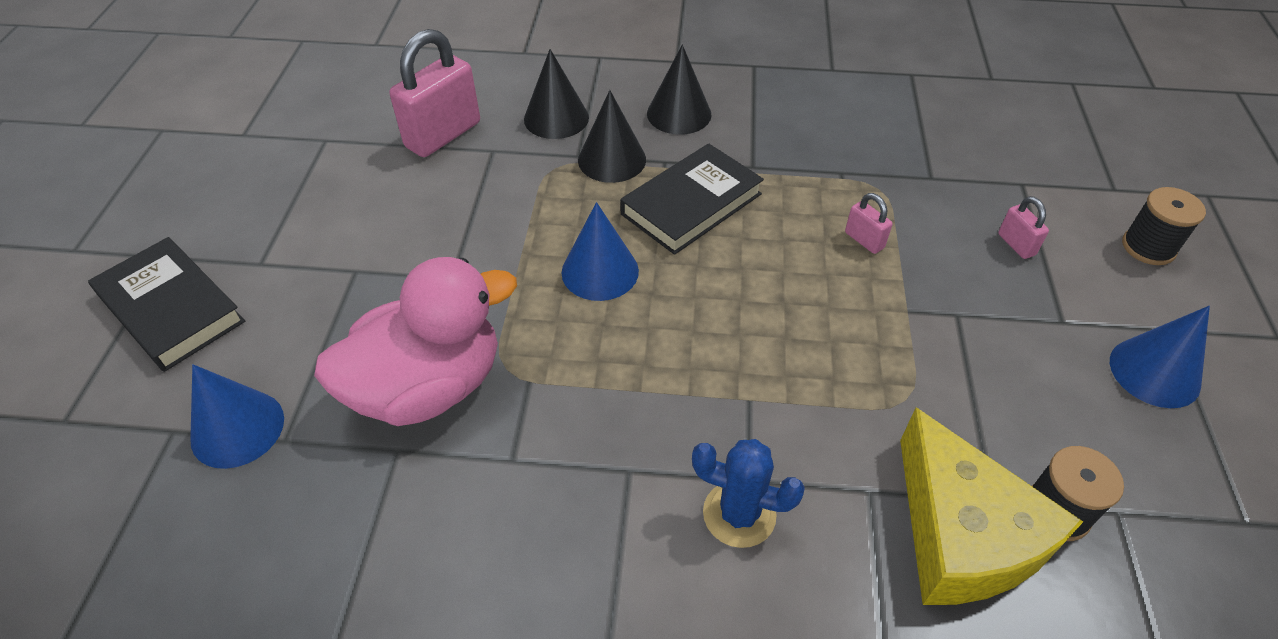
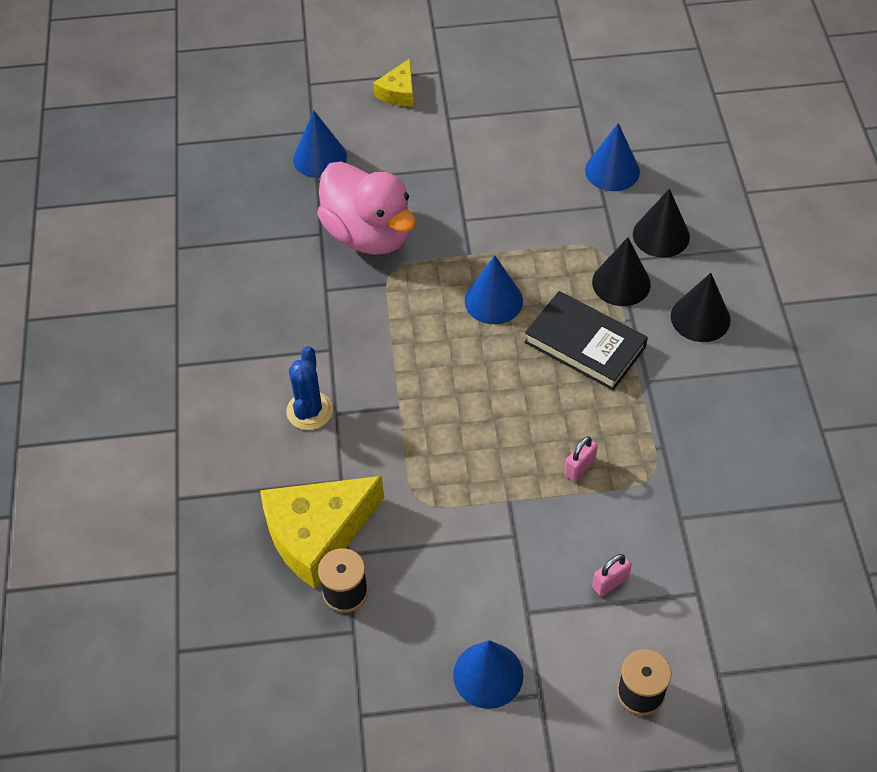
camera: 80 degrees right, 5 degrees up
black book [88,237,245,372] -> yellow cheese [373,58,413,106]
pink padlock [390,29,480,157] -> blue cone [585,123,640,191]

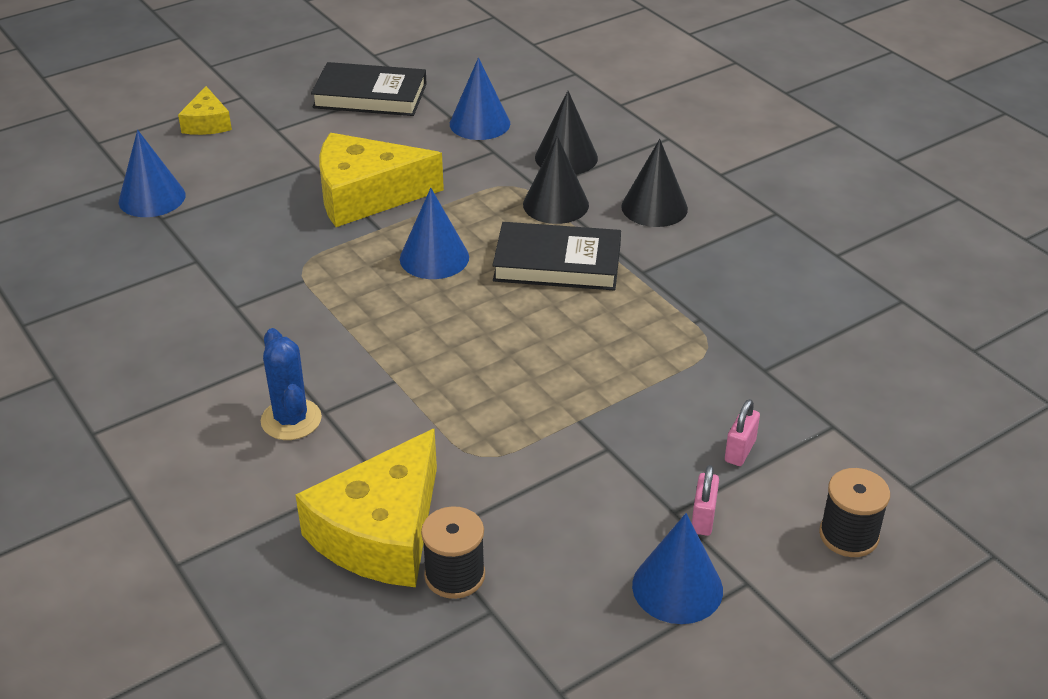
camera: 30 degrees left, 15 degrees down
pink duck [317,161,416,255] -> none
pink padlock [565,436,598,482] -> pink padlock moved to [692,465,719,536]
none -> black book [311,62,427,116]
none -> yellow cheese [319,133,444,227]

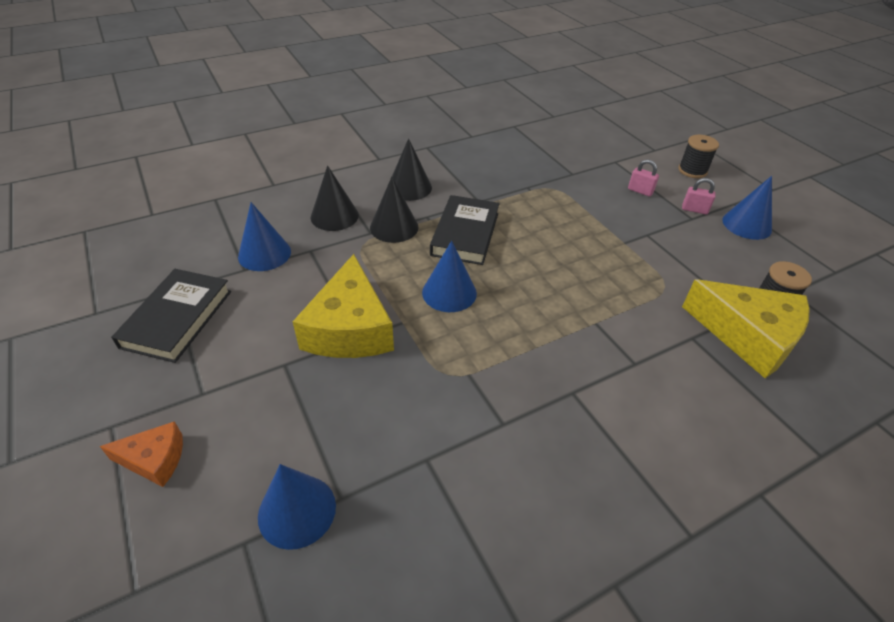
camera: 85 degrees left, 5 degrees up
yellow cheese [178,86,232,135] -> orange cheese [100,421,183,487]
blue cactus [261,328,322,440] -> none

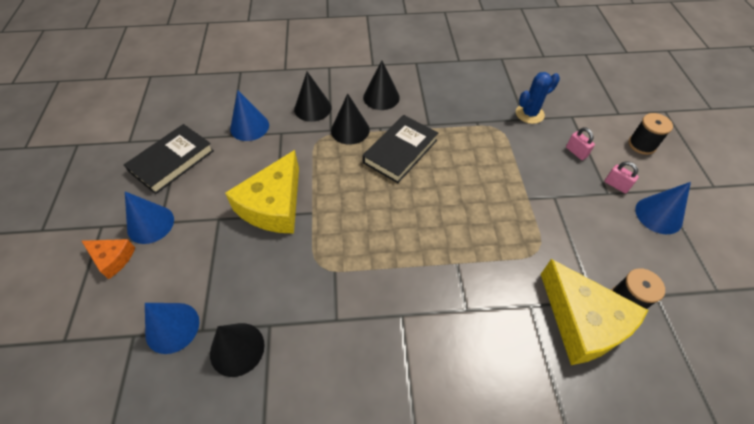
camera: 25 degrees right, 10 degrees up
blue cone [422,241,477,312] -> blue cone moved to [125,192,174,244]
none -> black cone [210,323,265,377]
none -> blue cactus [516,72,560,124]

